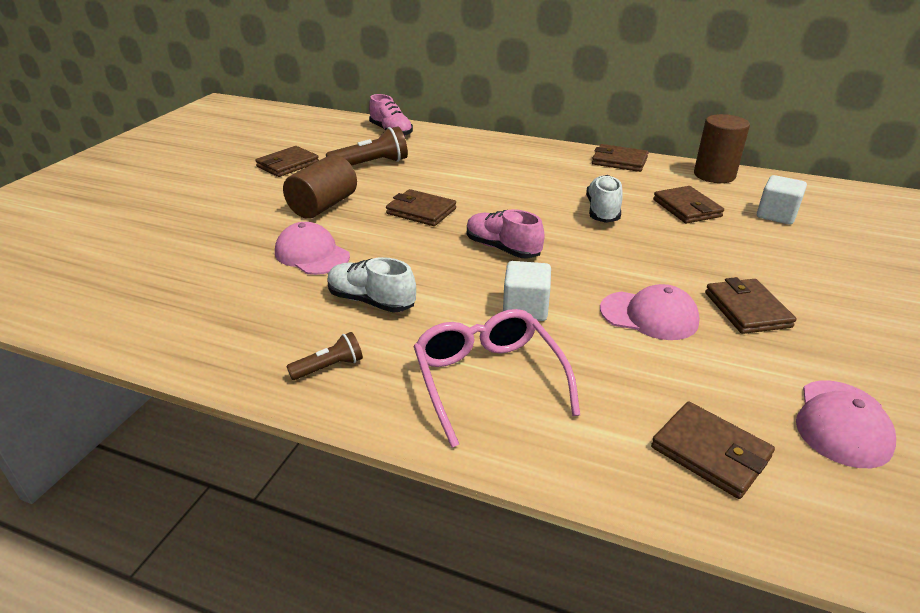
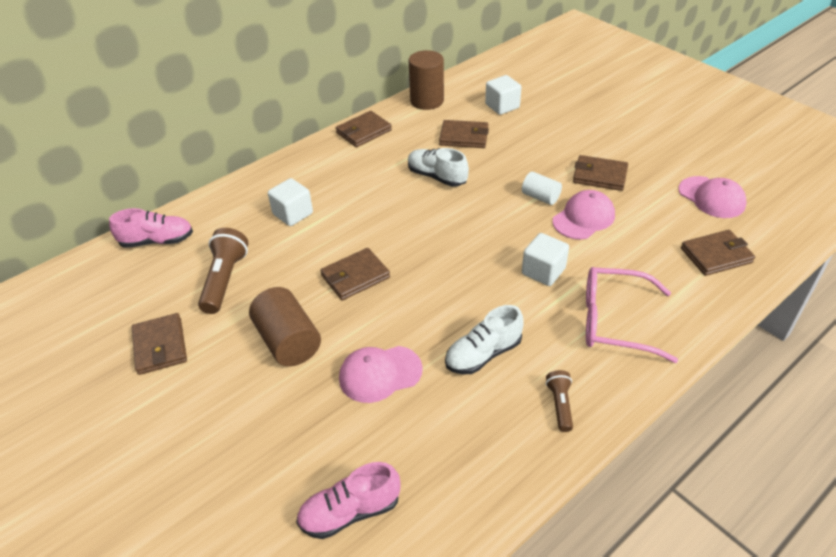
camera: 60 degrees left, 10 degrees up
pink shoe [467,209,545,258] -> pink shoe moved to [296,462,401,539]
none -> white cube [268,178,313,226]
none -> white cylinder [522,171,562,205]

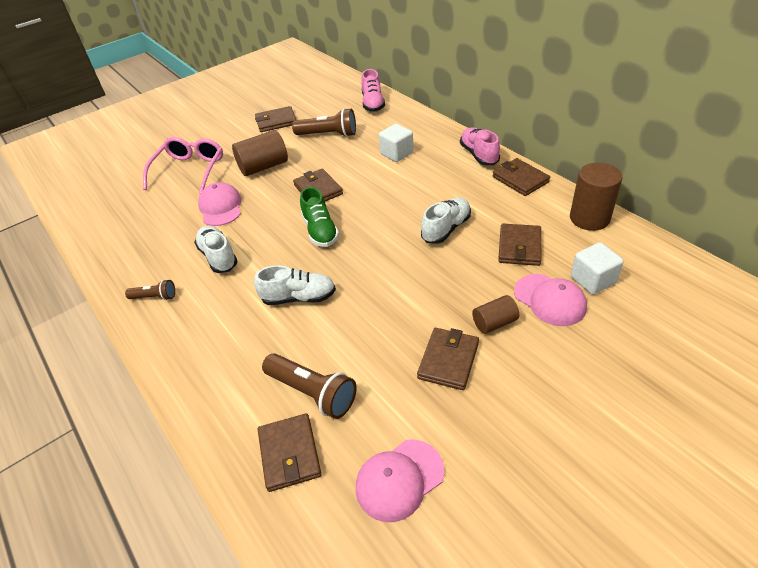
camera: 95 degrees right, 0 degrees up
pink shoe [296,462,401,539] -> pink shoe moved to [460,127,500,165]
white cylinder [522,171,562,205] -> none
white cube [522,233,569,286] -> white shoe [254,265,336,305]
pink cap [552,190,615,239] -> pink cap moved to [514,274,587,326]
pink glasses [586,267,678,363] -> pink glasses moved to [143,137,223,194]
none -> brown flashlight [262,353,357,419]
none -> green shoe [300,187,339,247]
none -> brown cylinder [472,295,519,334]

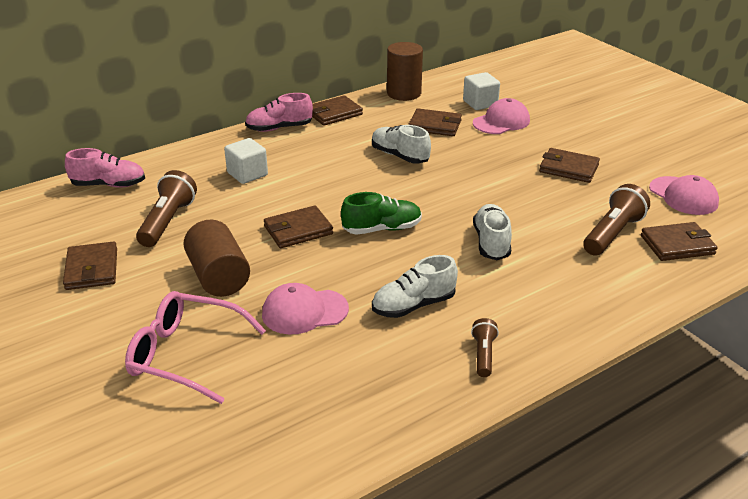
camera: 90 degrees left, 10 degrees down
brown cylinder [472,295,519,334] -> none

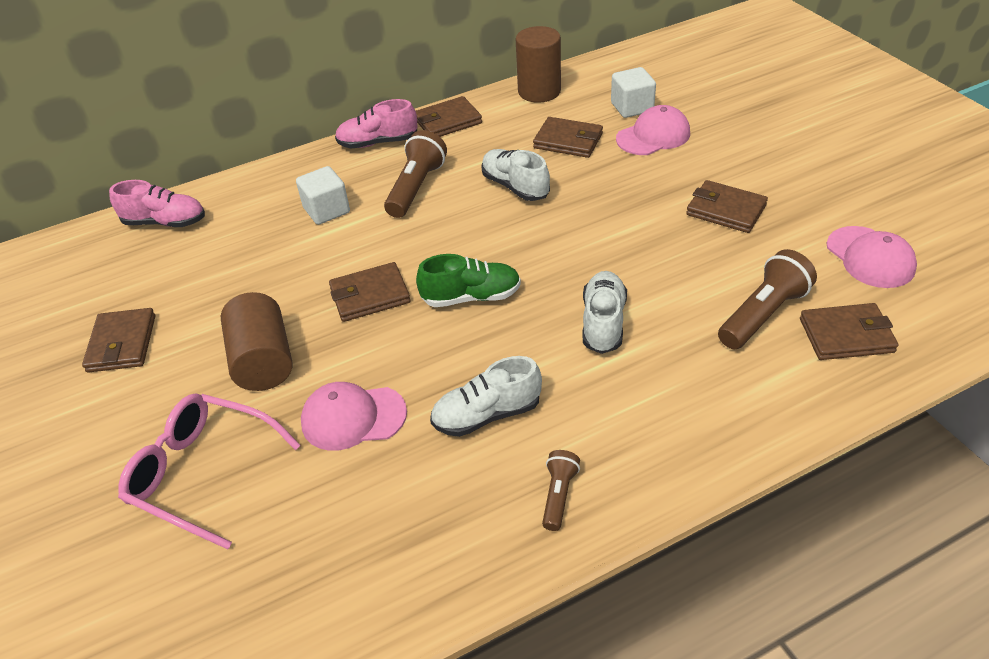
camera: 10 degrees right, 10 degrees up
brown flashlight [136,170,197,247] -> brown flashlight moved to [384,130,447,218]

